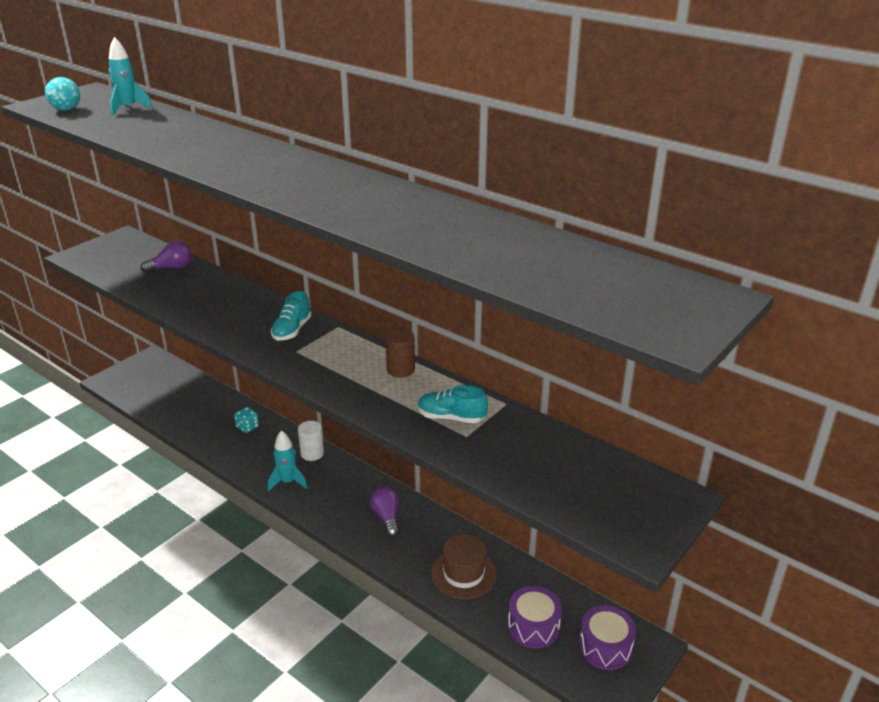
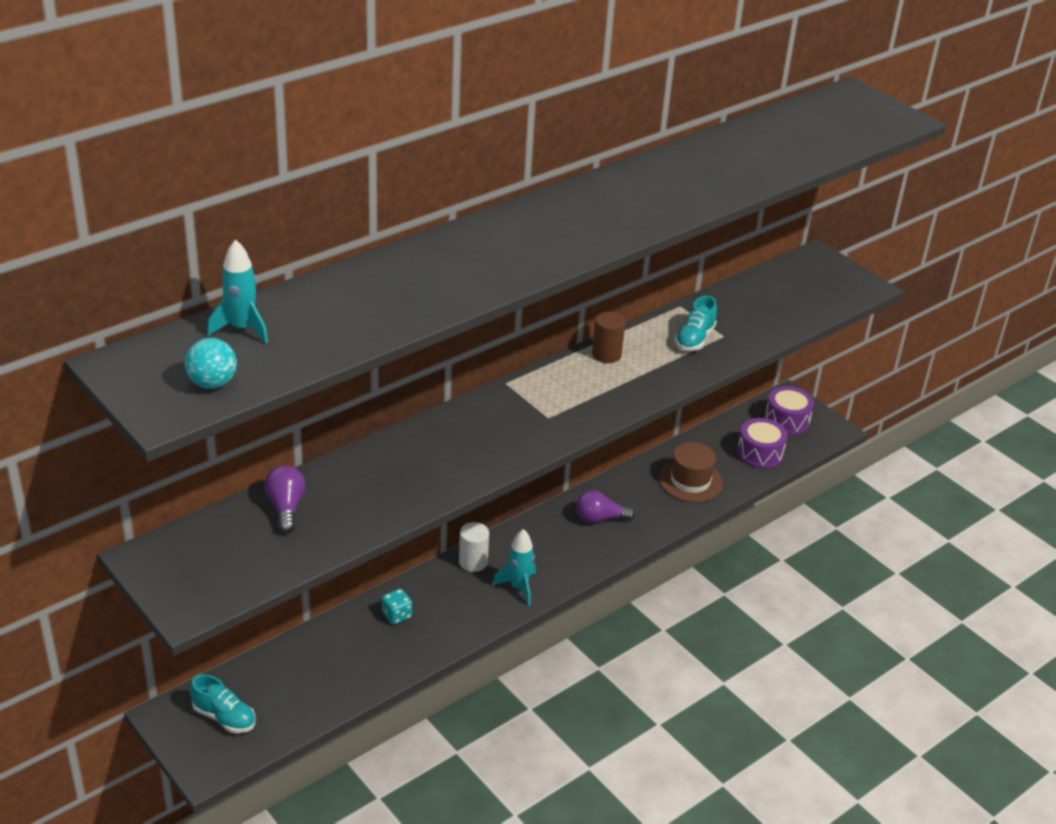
camera: 80 degrees left, 5 degrees up
turquoise shoe [271,291,311,340] -> turquoise shoe moved to [190,674,256,733]

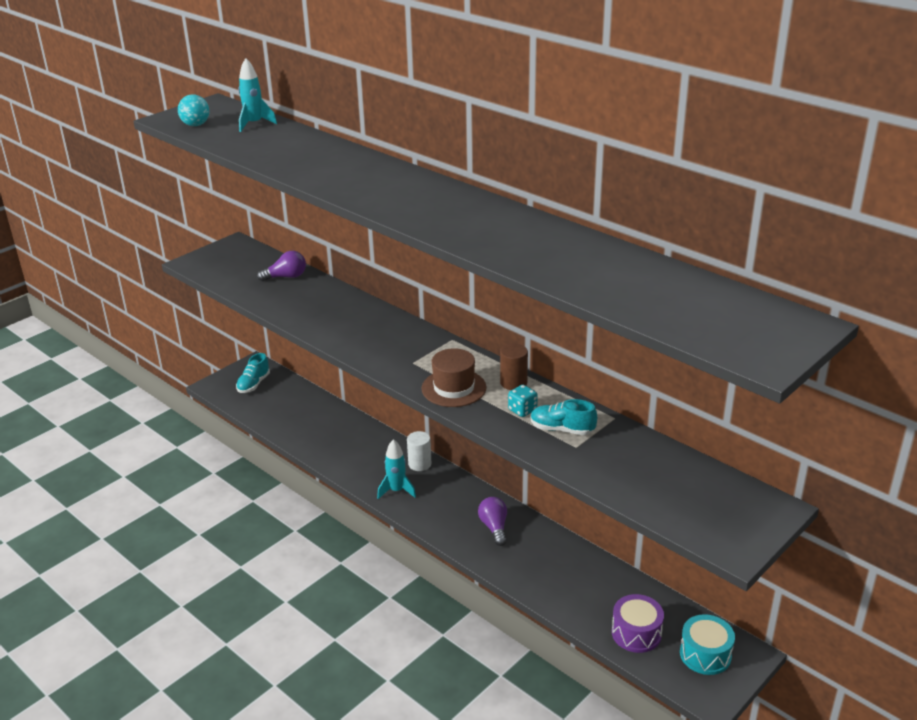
camera: 85 degrees right, 5 degrees down
turquoise dice [382,589,412,624] -> turquoise dice moved to [508,385,538,417]
brown hat [659,442,723,502] -> brown hat moved to [421,348,487,407]
purple drum [765,386,814,435] -> turquoise drum [680,614,735,675]

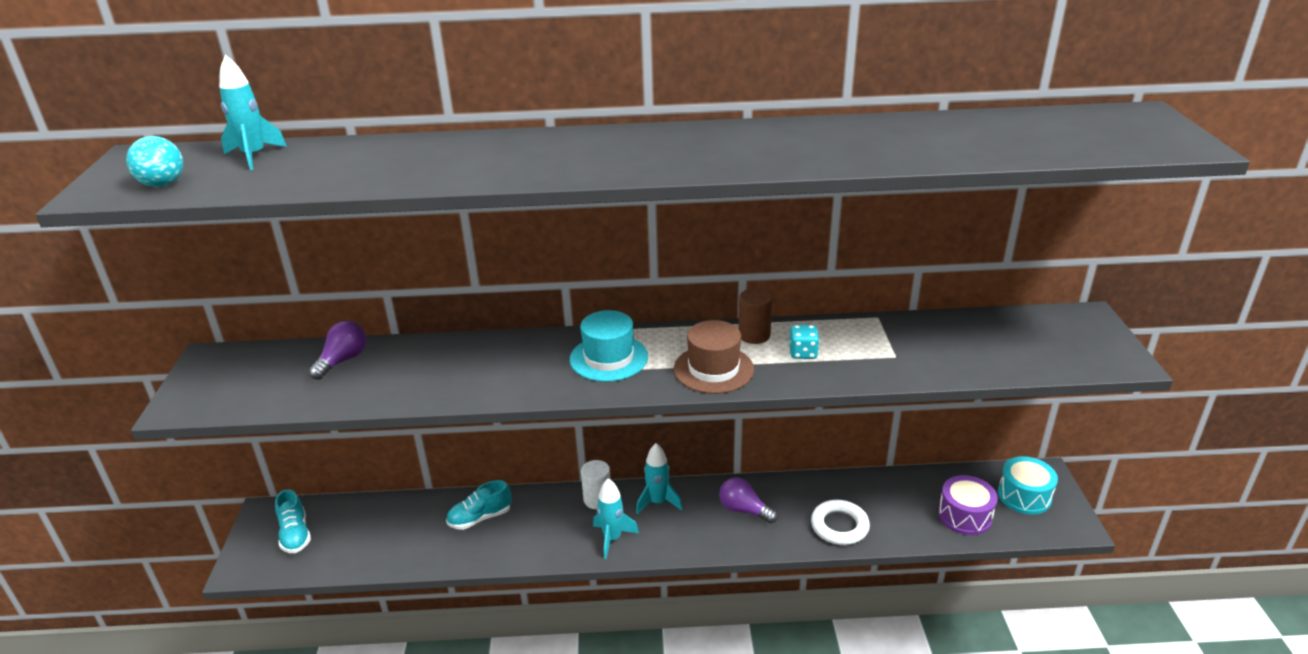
camera: 45 degrees left, 0 degrees up
turquoise shoe [531,399,597,435] -> turquoise shoe moved to [446,480,512,530]
none -> turquoise hat [570,310,648,382]
none -> turquoise rocket [636,443,682,514]
none -> white ring [811,500,870,545]

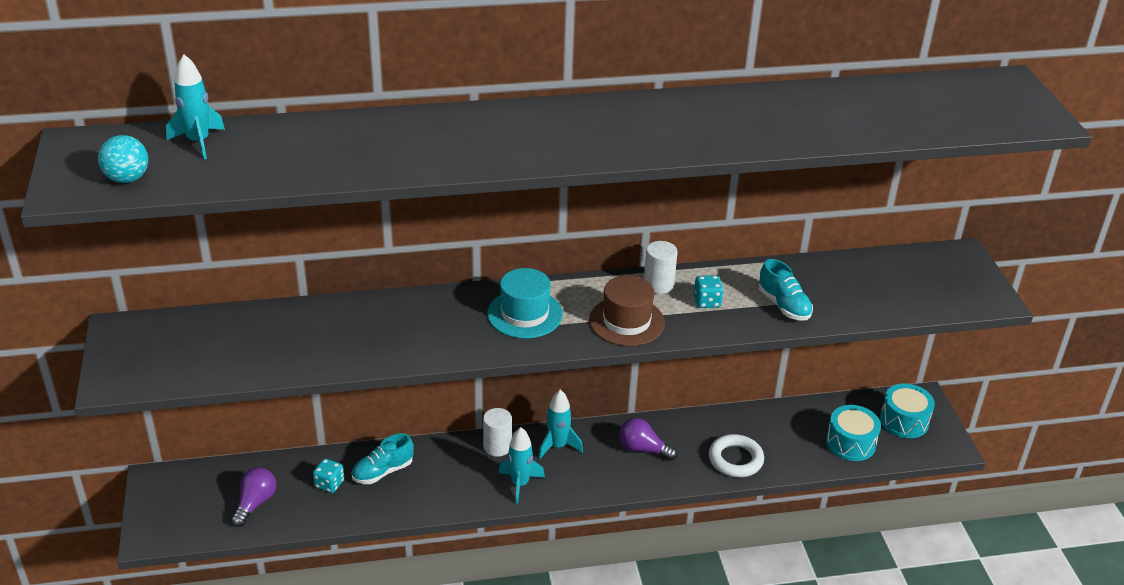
camera: 10 degrees left, 5 degrees up
turquoise shoe [275,489,311,553] -> turquoise shoe moved to [759,259,813,321]
purple light bulb [309,321,366,380] -> purple light bulb moved to [231,467,277,527]
brown cylinder [738,288,772,344] -> white cylinder [644,241,678,294]
purple drum [938,475,998,535] -> turquoise drum [826,405,881,461]
none -> turquoise dice [313,458,344,493]

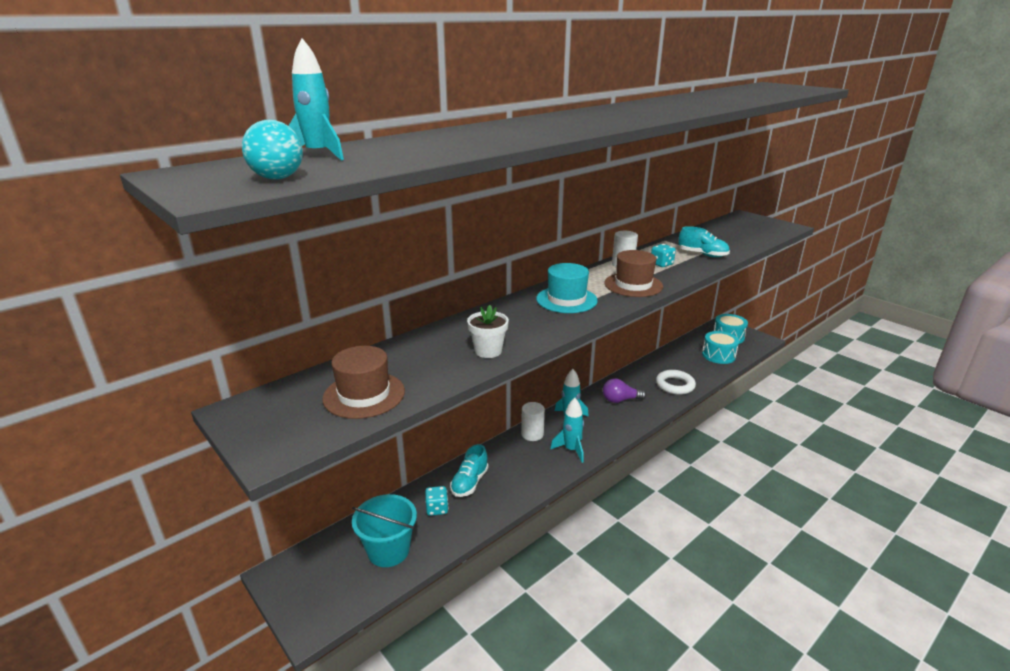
camera: 30 degrees left, 10 degrees down
purple light bulb [231,467,277,527] -> turquoise bucket [352,494,417,567]
none -> brown hat [322,346,405,419]
none -> white flower pot [467,305,509,358]

